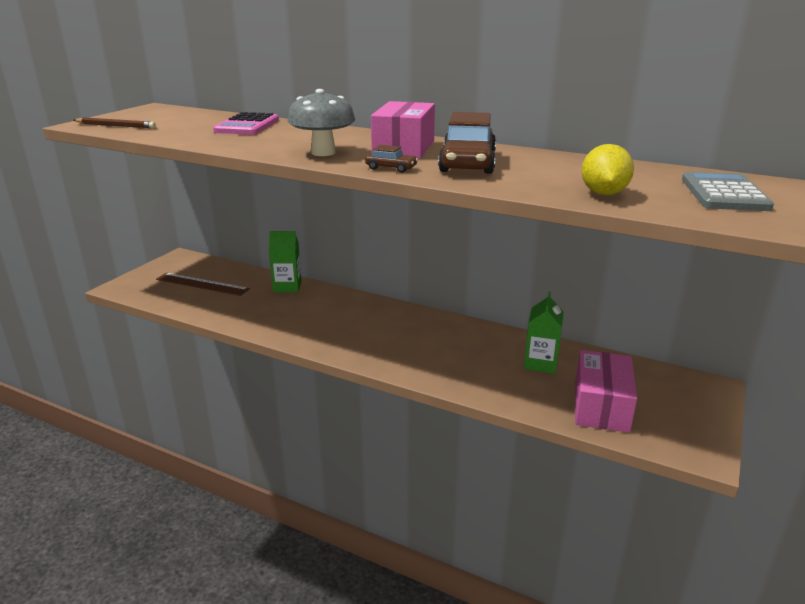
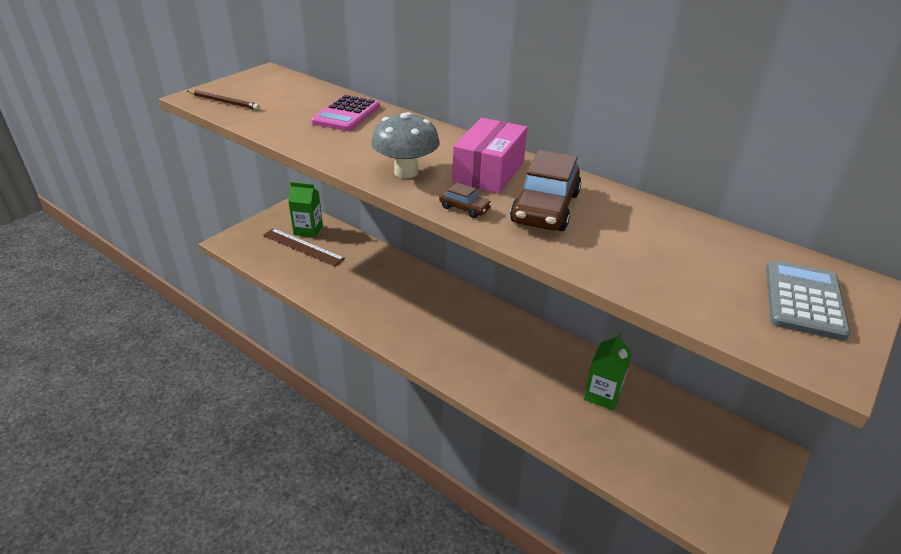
camera: 10 degrees right, 10 degrees up
green carton [269,231,302,292] -> green carton moved to [288,182,323,238]
pink box [575,350,637,433] -> none
yellow lemon [581,144,634,195] -> none

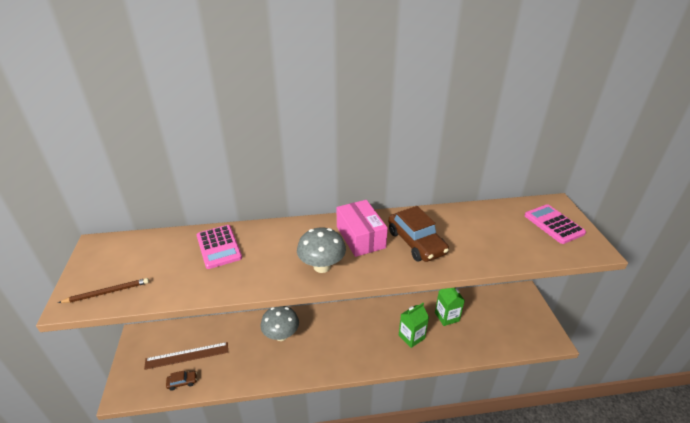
camera: 45 degrees left, 0 degrees up
green carton [288,182,323,238] -> green carton moved to [399,303,429,348]
brown car [439,183,492,218] -> brown car moved to [166,371,197,390]
grey calculator [766,260,851,341] -> pink calculator [524,204,586,244]
none -> grey mushroom [260,306,299,341]

